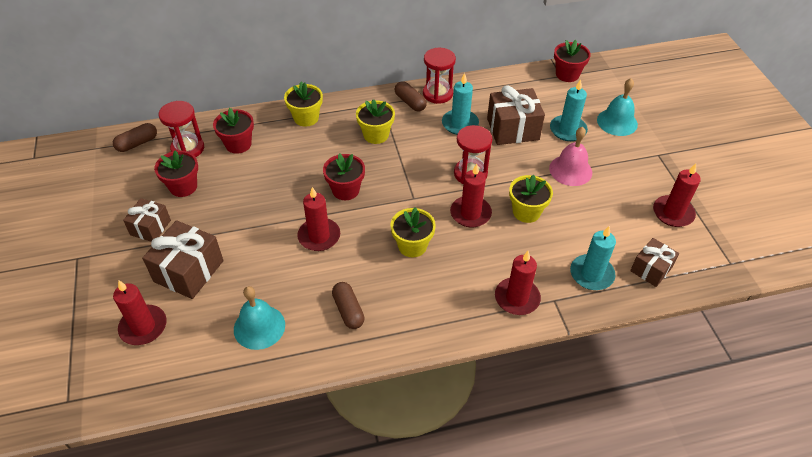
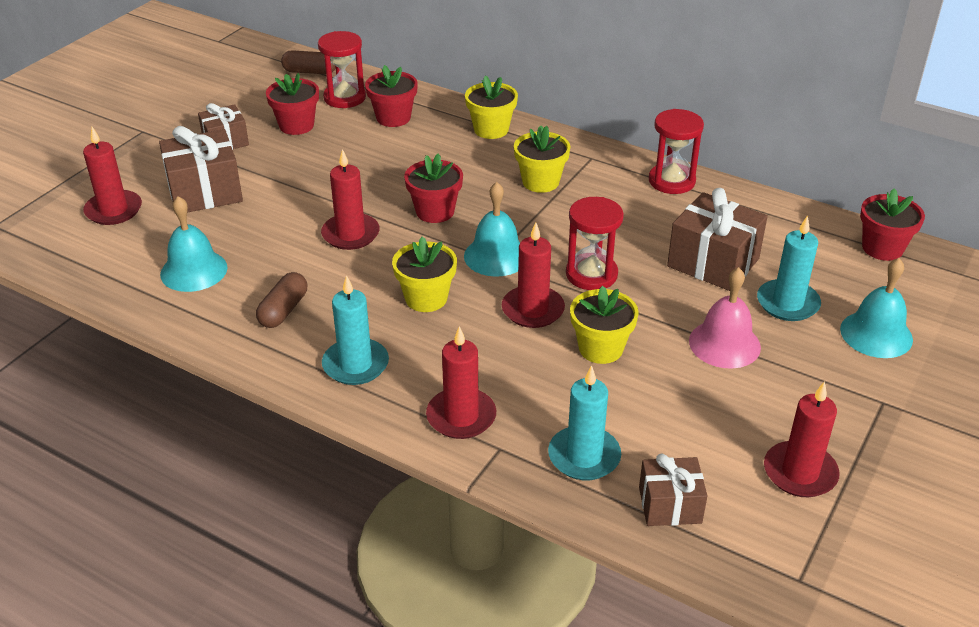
camera: 45 degrees right, 10 degrees down
brown capsule [395,81,427,111] -> none
turquoise candle [442,73,479,135] -> turquoise candle moved to [322,275,389,385]
none -> turquoise bell [464,182,520,277]

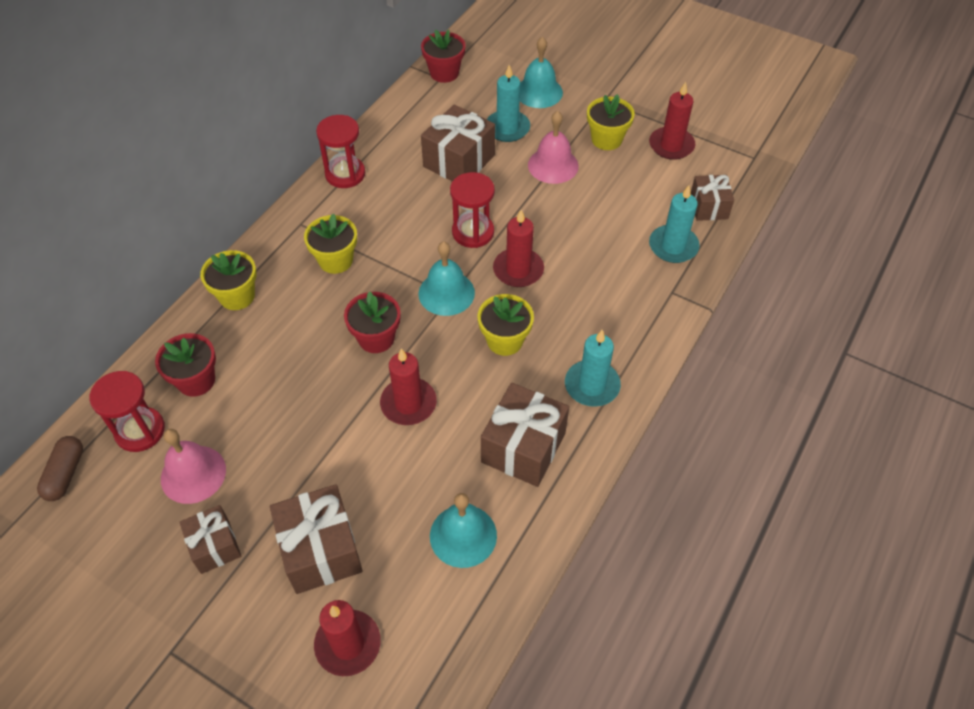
camera: 90 degrees left, 15 degrees up
brown capsule [256,272,307,328] -> brown gift [481,383,569,487]
red flower pot [266,73,319,135] -> pink bell [161,429,226,504]
red candle [426,326,496,439] -> none
yellow flower pot [570,286,639,364] -> yellow flower pot moved to [587,94,635,150]

